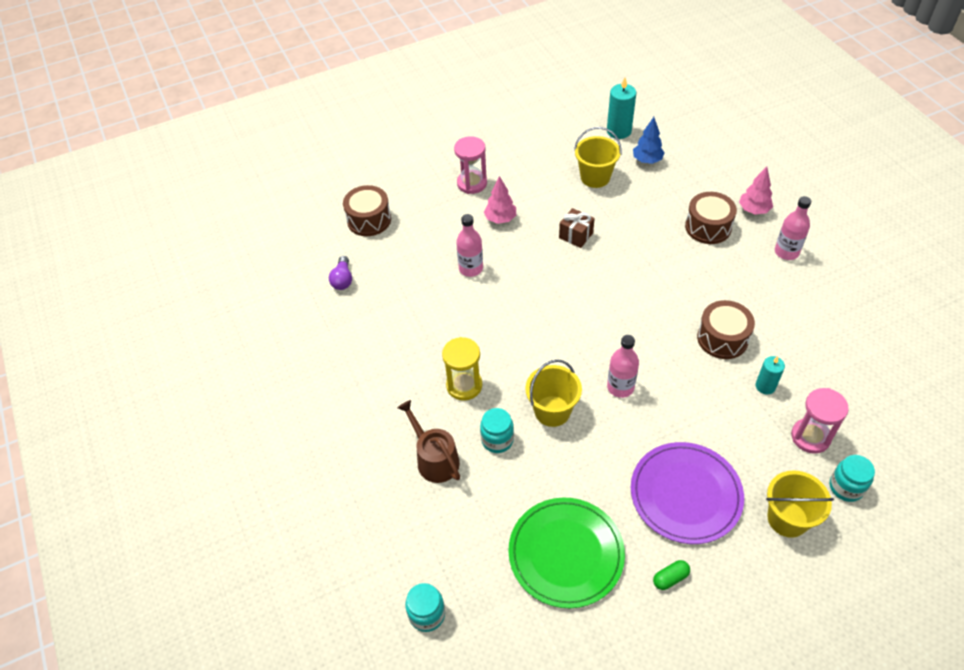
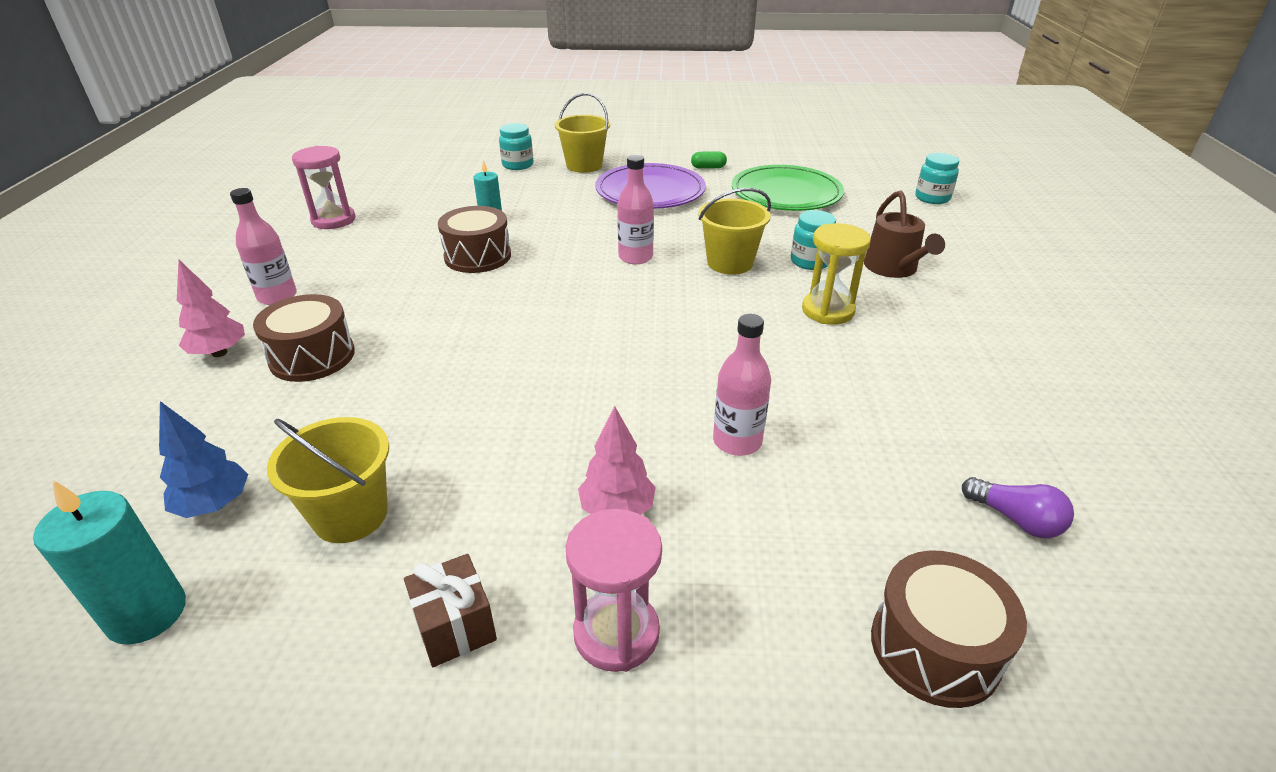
camera: 155 degrees left, 15 degrees down
purple light bulb [329,256,352,290] -> purple light bulb turned 105 degrees clockwise [962,477,1074,539]
brown gift [559,208,595,248] -> brown gift moved to [404,554,497,667]
pink hourglass [791,388,849,454] -> pink hourglass moved to [292,146,356,229]

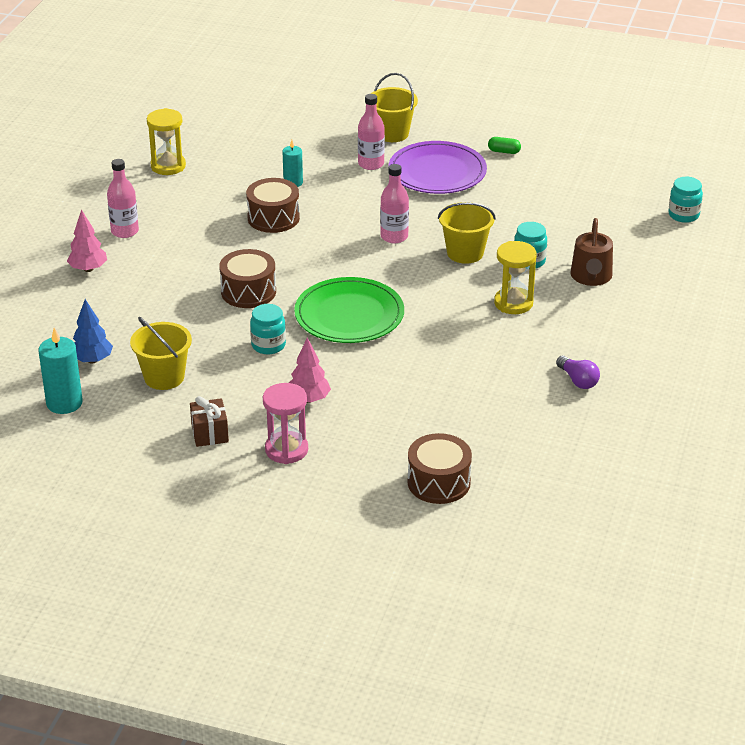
camera: 15 degrees right, 0 degrees up
brown drum [253,294,355,382] -> brown drum moved to [219,249,276,308]
pink hourglass [292,146,356,229] -> yellow hourglass [147,108,186,175]
turquoise jar [499,123,533,170] -> turquoise jar moved to [250,304,286,355]
pink bottle [713,314,771,456] -> pink bottle moved to [358,94,385,170]
green plate [732,165,844,211] -> green plate moved to [294,277,404,343]
purple light bulb [962,477,1074,539] -> purple light bulb moved to [556,355,600,389]

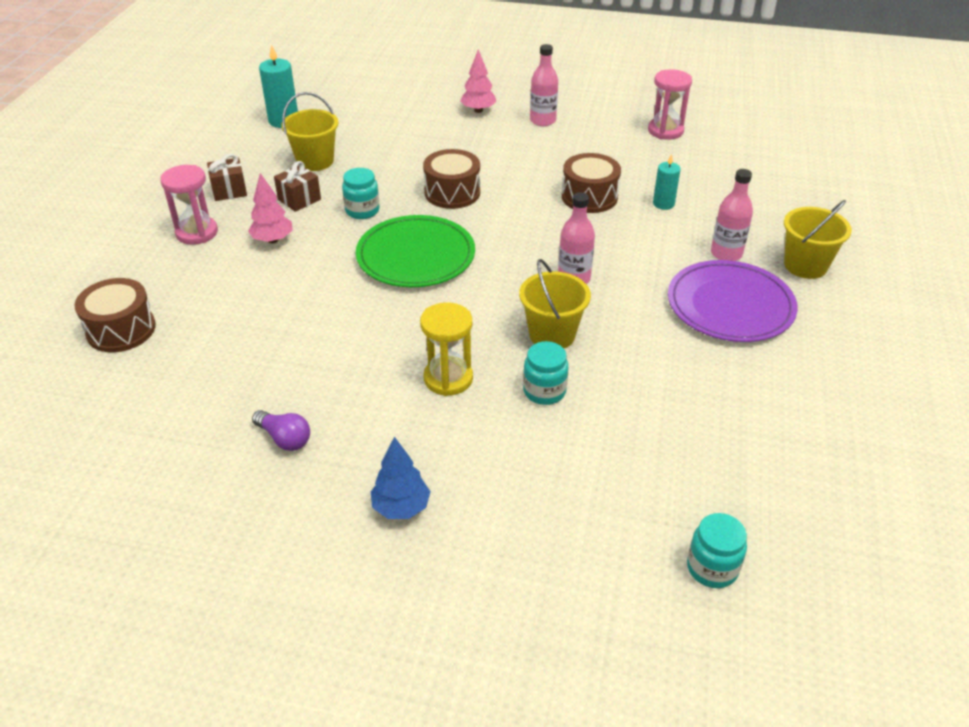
camera: 85 degrees right, 5 degrees up
blue tree [73,299,113,363] -> blue tree moved to [370,436,431,519]
yellow hourglass [147,108,186,175] -> pink hourglass [648,69,692,140]
green capsule [488,137,521,154] -> none
purple light bulb [556,355,600,389] -> purple light bulb turned 105 degrees counterclockwise [252,410,310,451]
brown watering can [570,218,613,286] -> none
none -> brown gift [274,161,321,212]

